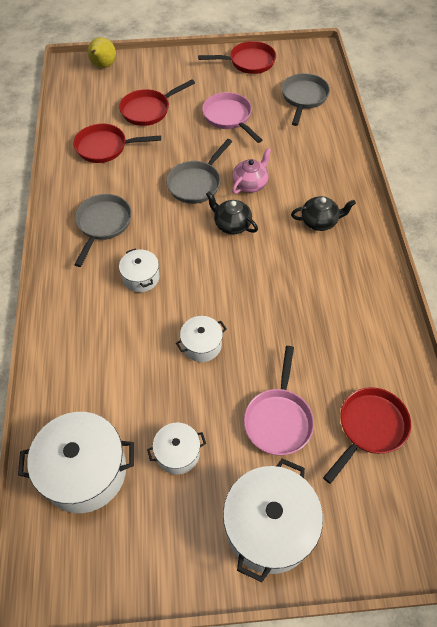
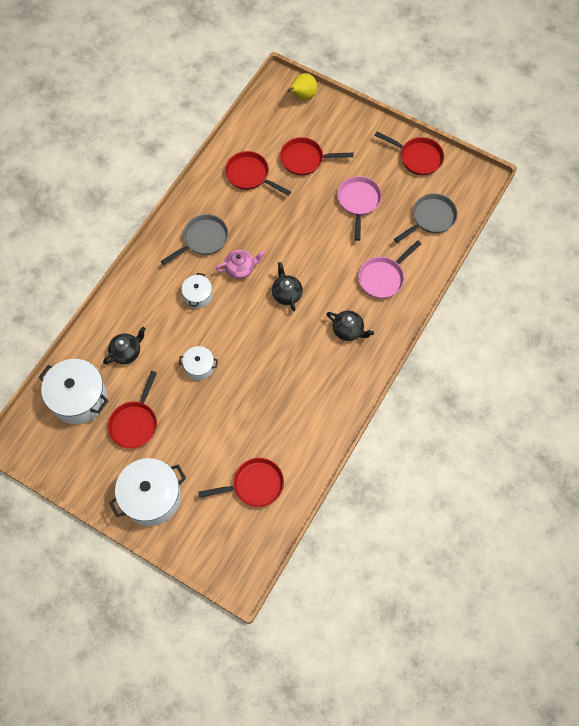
camera: 35 degrees right, 10 degrees up
white pot [147,423,206,475] -> red pan [108,371,157,449]
grey pan [166,139,232,204] -> none
pink teapot [232,148,271,194] -> pink teapot moved to [216,250,265,279]
pink pan [244,346,314,456] -> pink pan moved to [358,240,421,299]
none -> black teapot [103,327,146,364]

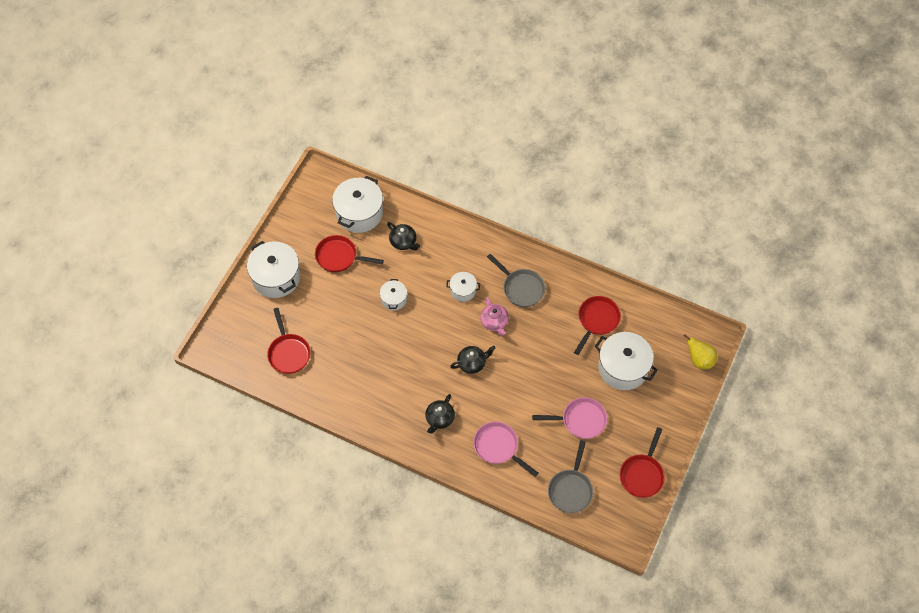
camera: 85 degrees right, 5 degrees down
red pan [280,137,354,175] -> white pot [595,332,658,390]
grey pan [394,193,458,243] -> grey pan turned 60 degrees clockwise [548,440,593,513]

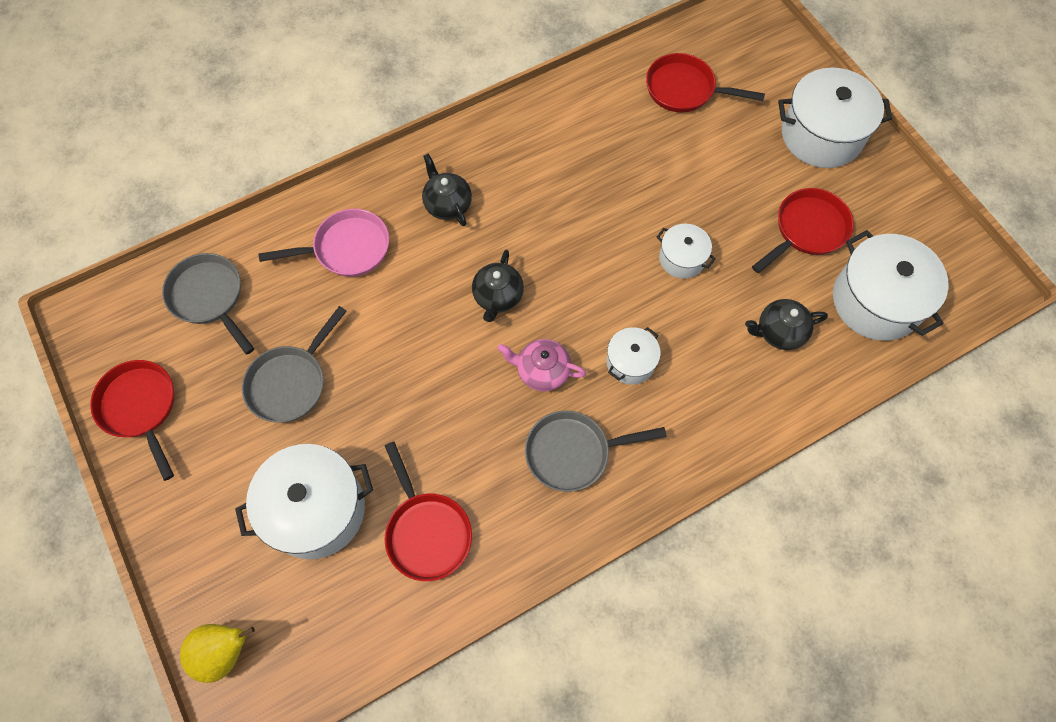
camera: 125 degrees right, 5 degrees up
pink pan [532,397,607,439] -> grey pan [242,306,347,423]

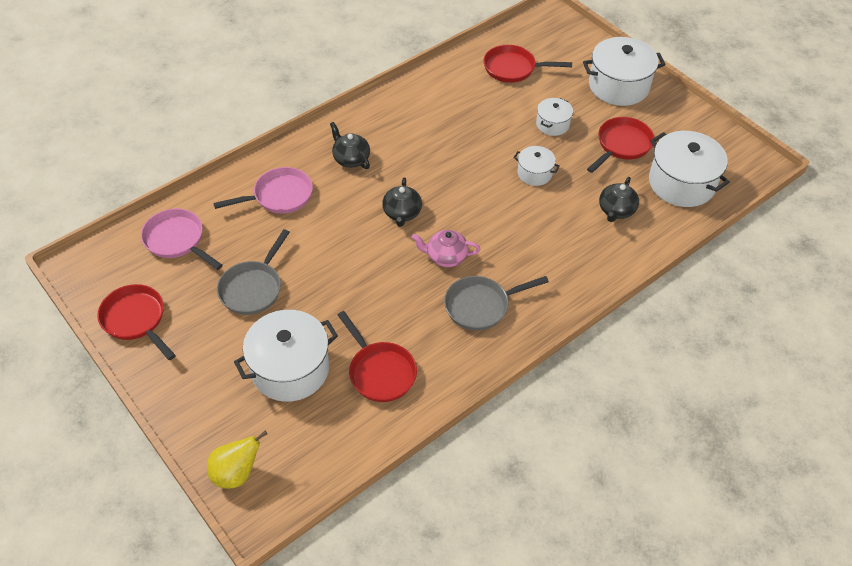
camera: 10 degrees left, 15 degrees down
grey pan [162,253,254,355] -> pink pan [141,208,223,270]
white pot [607,327,661,385] -> white pot moved to [536,98,573,136]
black teapot [745,299,828,350] -> black teapot turned 45 degrees counterclockwise [599,177,639,222]

